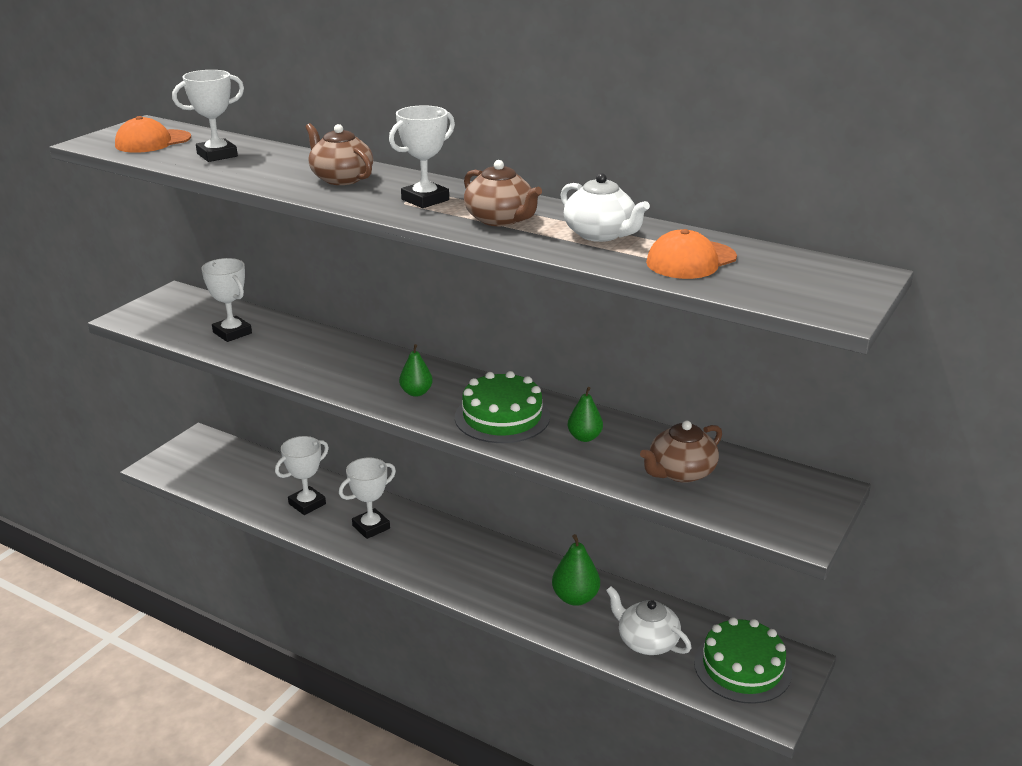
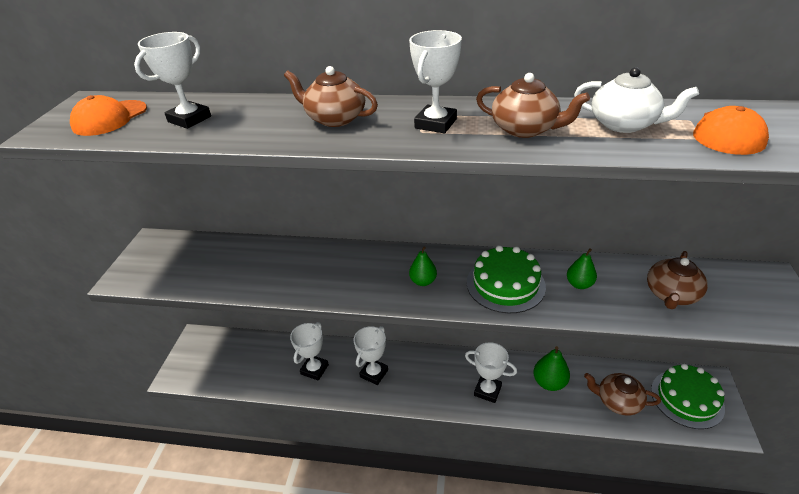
camera: 20 degrees left, 10 degrees up
white trophy [201,258,252,342] -> white trophy moved to [465,342,517,403]
white teapot [606,586,692,655] -> brown teapot [584,373,661,416]

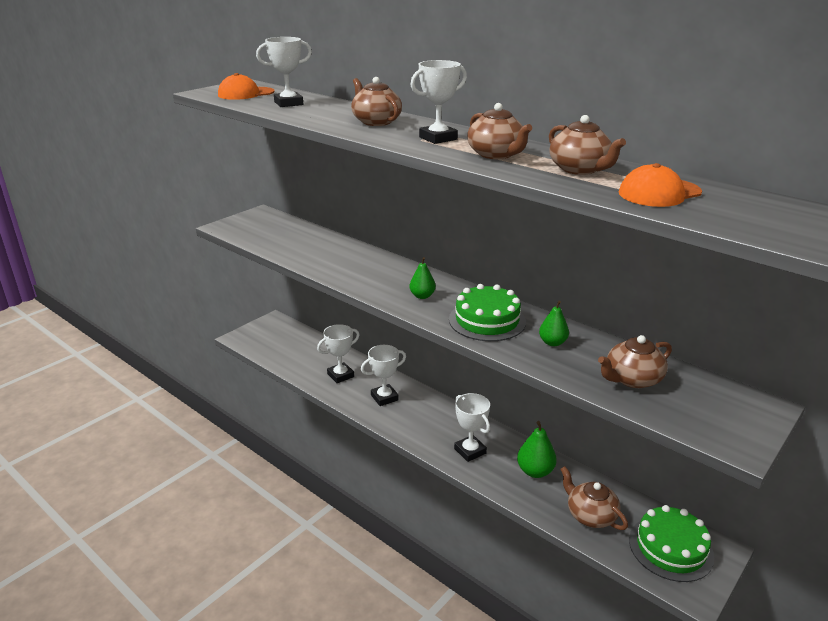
camera: 30 degrees right, 10 degrees down
white teapot [574,67,699,133] -> brown teapot [549,115,626,175]

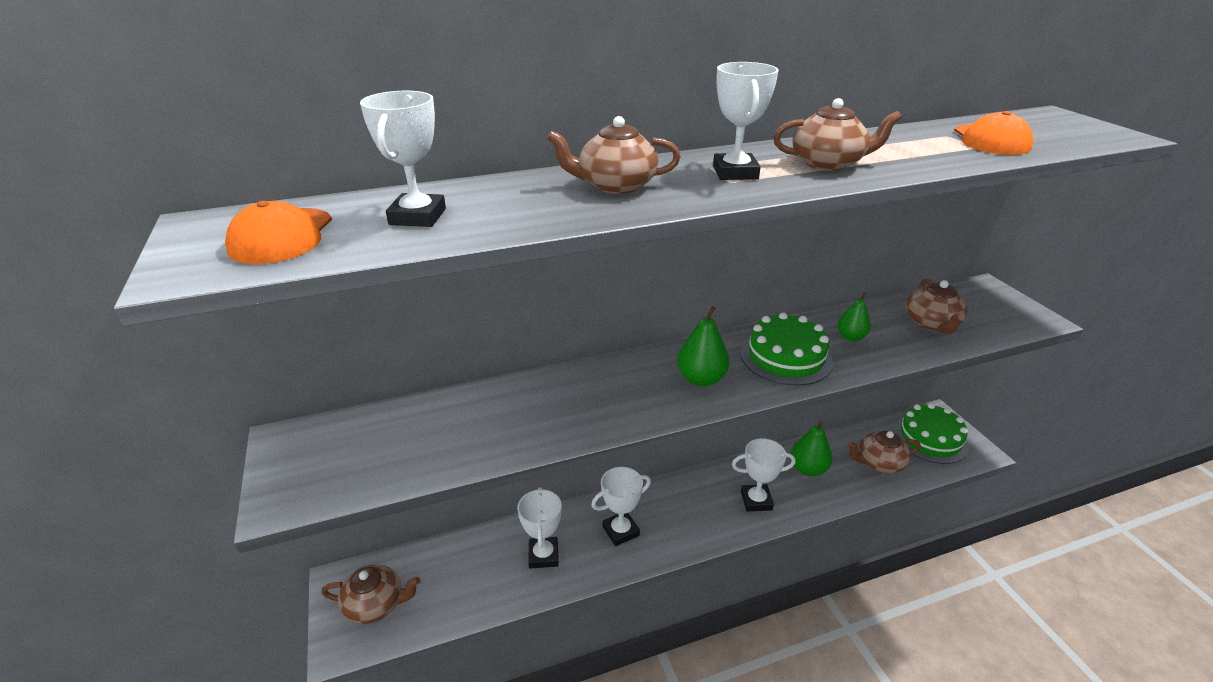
camera: 60 degrees left, 5 degrees up
white trophy [361,345,406,406] -> white trophy turned 60 degrees clockwise [591,467,651,546]
green pear [410,257,436,299] -> green pear [677,306,729,387], size x1.50
brown teapot [549,115,626,175] -> brown teapot moved to [322,564,420,624]

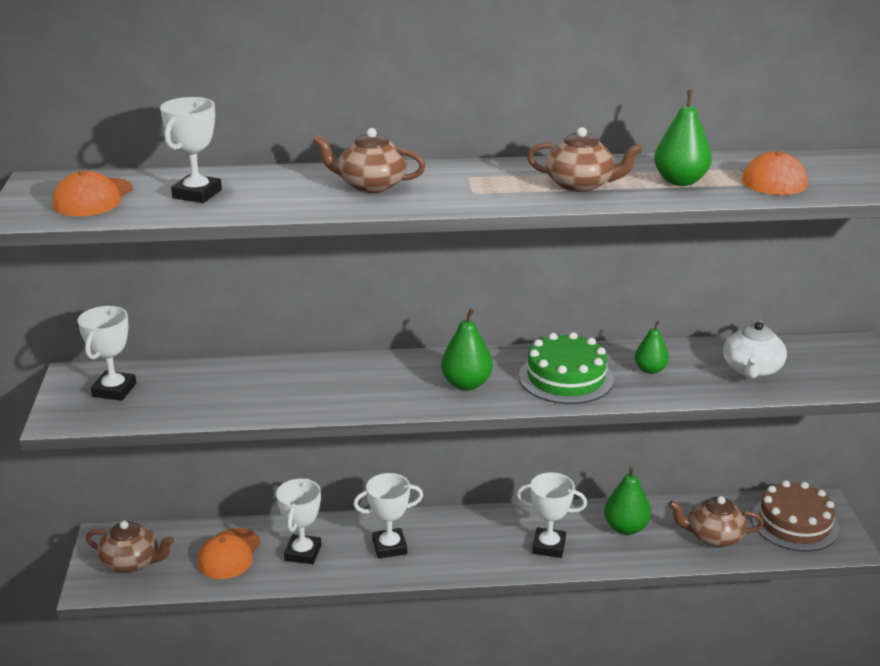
camera: 15 degrees right, 5 degrees down
white trophy [713,62,779,180] -> white trophy moved to [78,306,136,401]
green cake [893,403,969,464] -> brown cake [751,480,839,551]
brown teapot [906,278,967,333] -> white teapot [723,321,787,379]
none -> orange cap [197,528,261,579]
none -> green pear [654,90,712,186]

